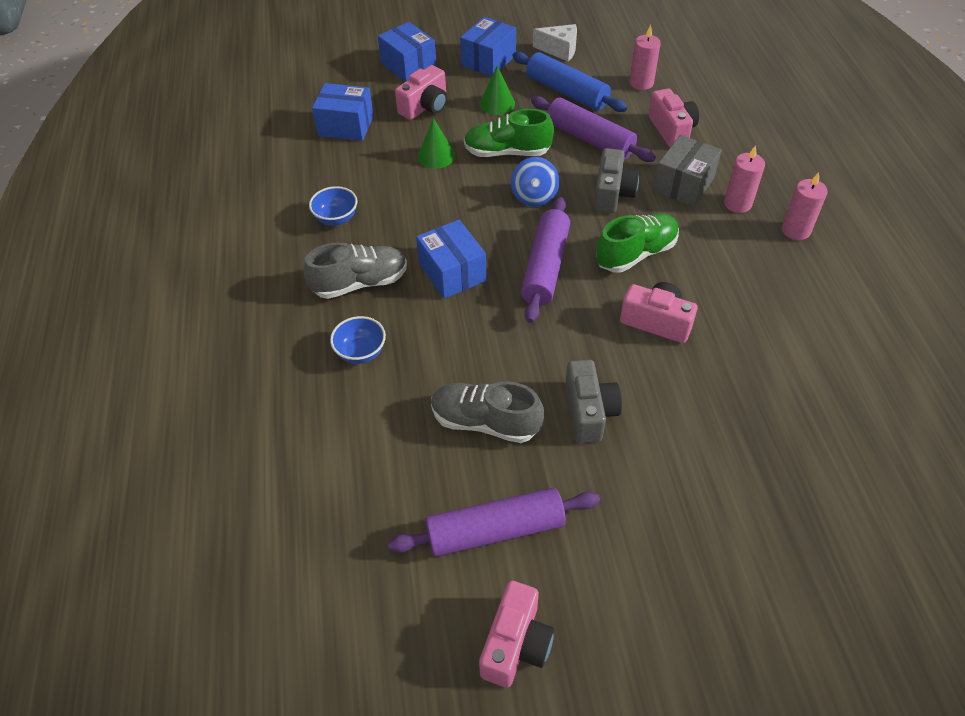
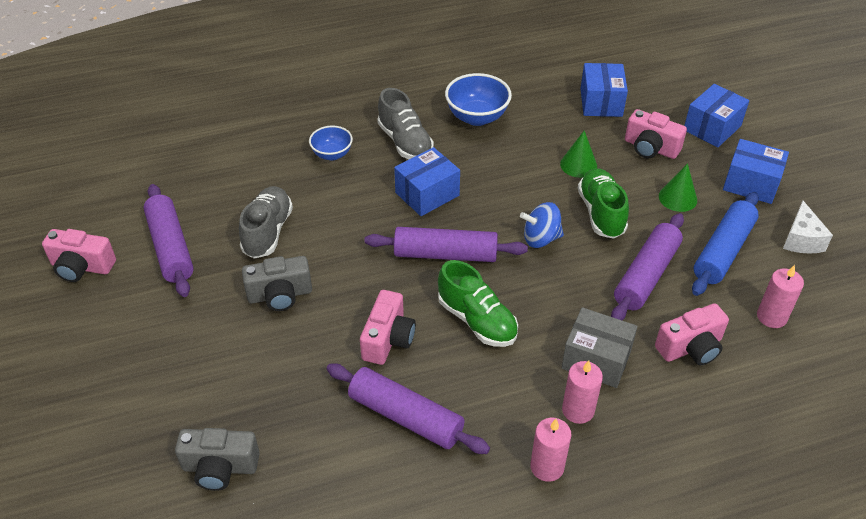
camera: 80 degrees right, 5 degrees down
blue bowl [309,186,358,226] -> blue bowl [445,73,512,126], size x1.58
grey camera [594,148,639,213] -> grey camera moved to [175,428,260,491]
none -> purple rolling pin [327,363,490,454]

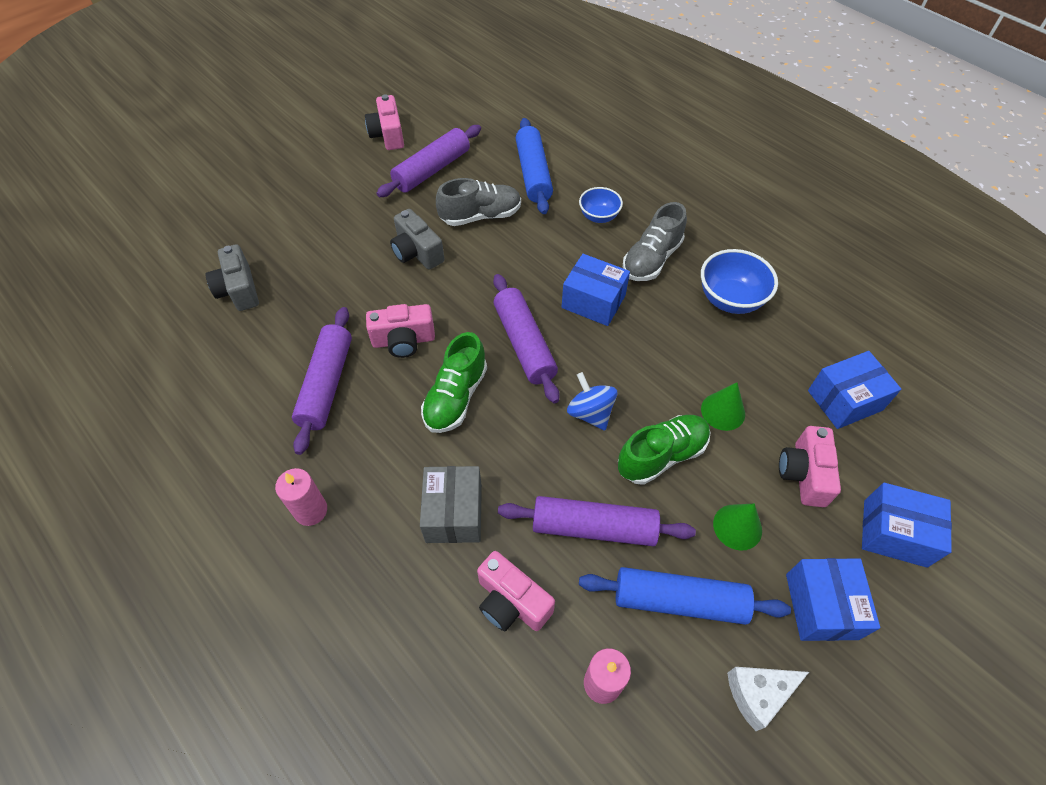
camera: 65 degrees right, 10 degrees up
pink candle [562,361,603,424] -> none
none -> blue rolling pin [516,118,553,214]

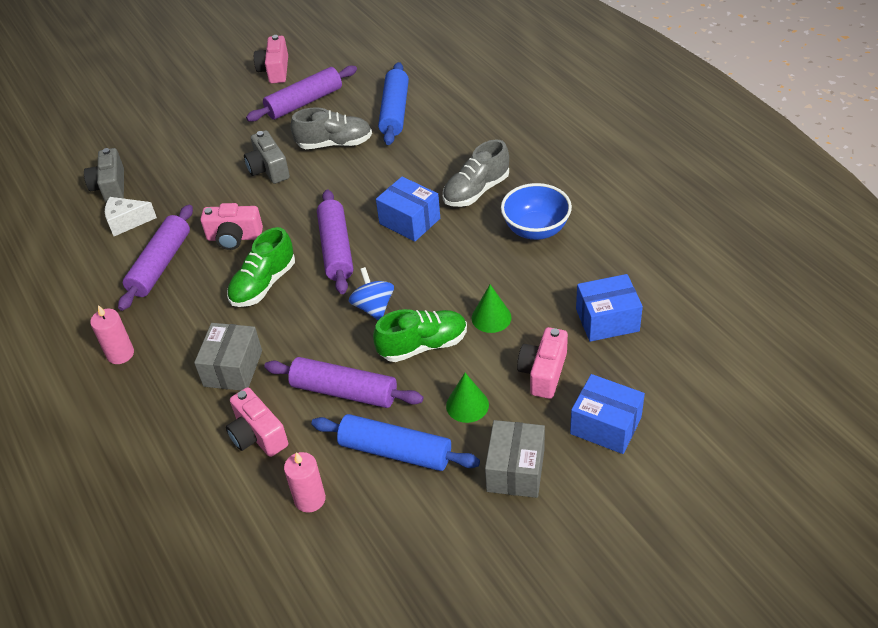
camera: 15 degrees right, 10 degrees down
blue bowl [579,187,623,223] -> none
white cheese [727,667,809,731] -> white cheese moved to [105,197,157,236]
blue box [786,558,880,641] -> grey box [485,420,545,498]

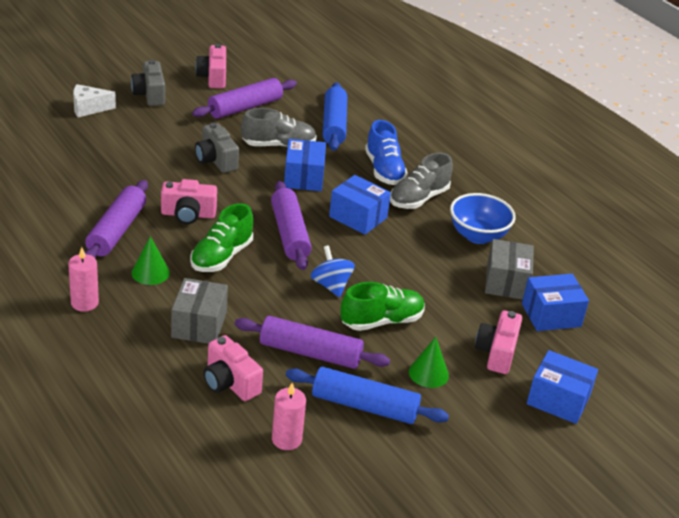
camera: 10 degrees left, 10 degrees down
grey camera [84,148,124,203] -> grey camera moved to [131,60,165,106]
white cheese [105,197,157,236] -> white cheese moved to [73,84,116,117]
green cone [472,284,512,333] -> green cone moved to [132,236,170,285]
grey box [485,420,545,498] -> grey box moved to [485,239,534,300]
none -> blue box [284,139,326,191]
none -> blue shoe [365,120,408,185]

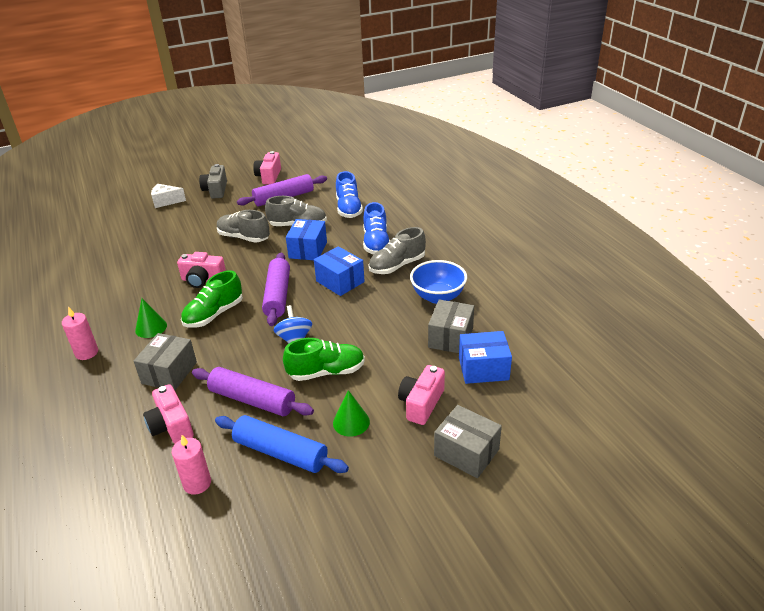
camera: 15 degrees right, 0 degrees up
purple rolling pin [85,180,148,258] -> none
grey camera [195,123,239,173] -> grey shoe [217,210,270,243]
blue rolling pin [323,82,347,151] -> blue shoe [336,171,363,218]
blue box [527,350,598,424] -> grey box [434,405,502,478]

